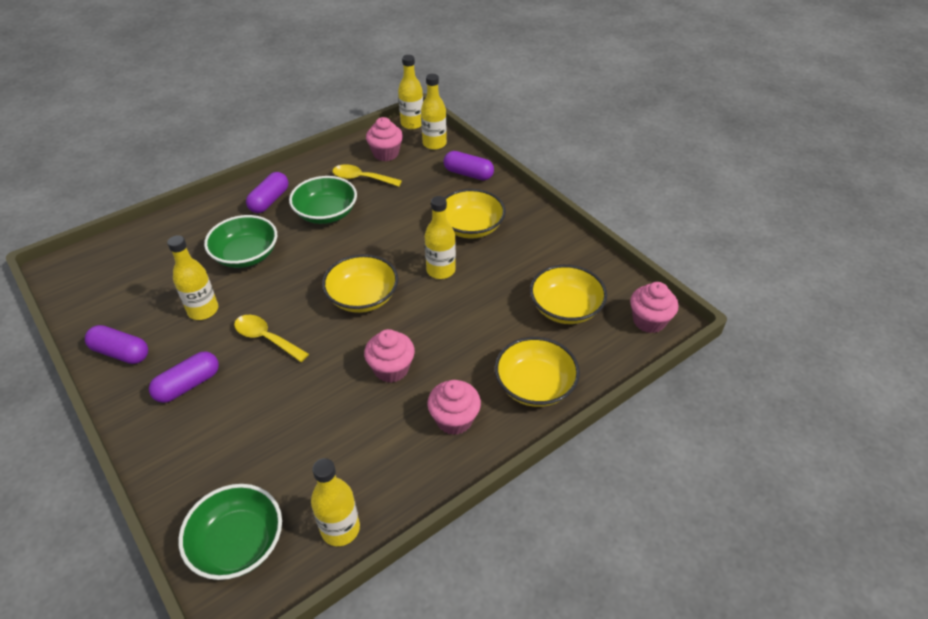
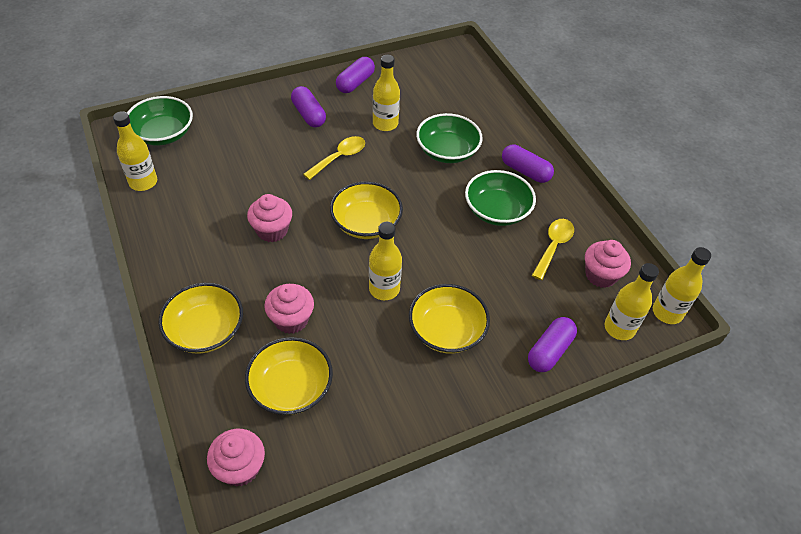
camera: 100 degrees right, 5 degrees up
pink cupcake [427,380,481,435] -> pink cupcake moved to [264,284,314,334]

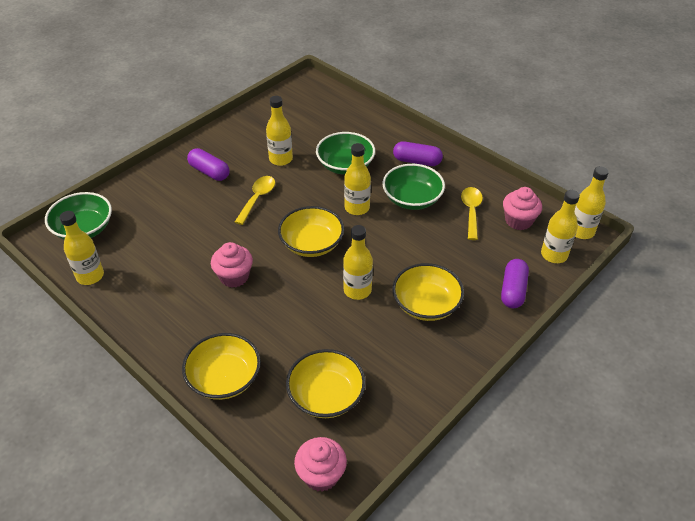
camera: 20 degrees left, 5 degrees down
pink cupcake [264,284,314,334] -> none
purple capsule [336,57,375,93] -> none
none -> yellow bottle [344,143,371,215]

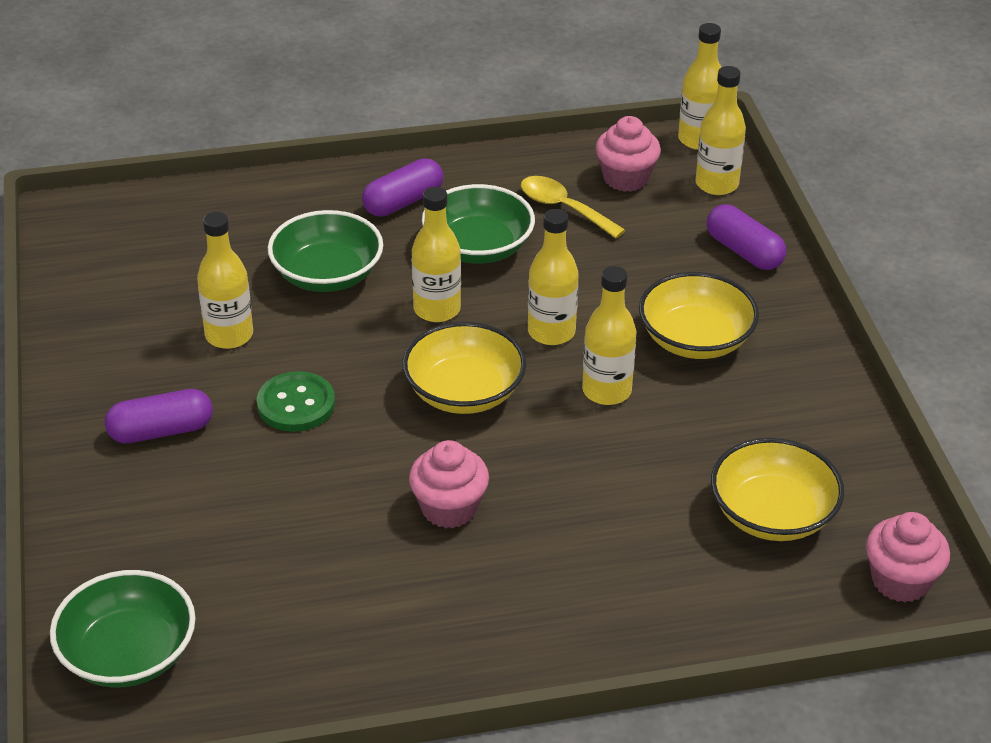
camera: 55 degrees left, 5 degrees down
yellow bottle [60,211,104,285] -> yellow bottle moved to [528,209,579,345]
yellow bowl [182,333,261,400] -> none
yellow spoon [235,176,275,225] -> green button [257,371,335,432]

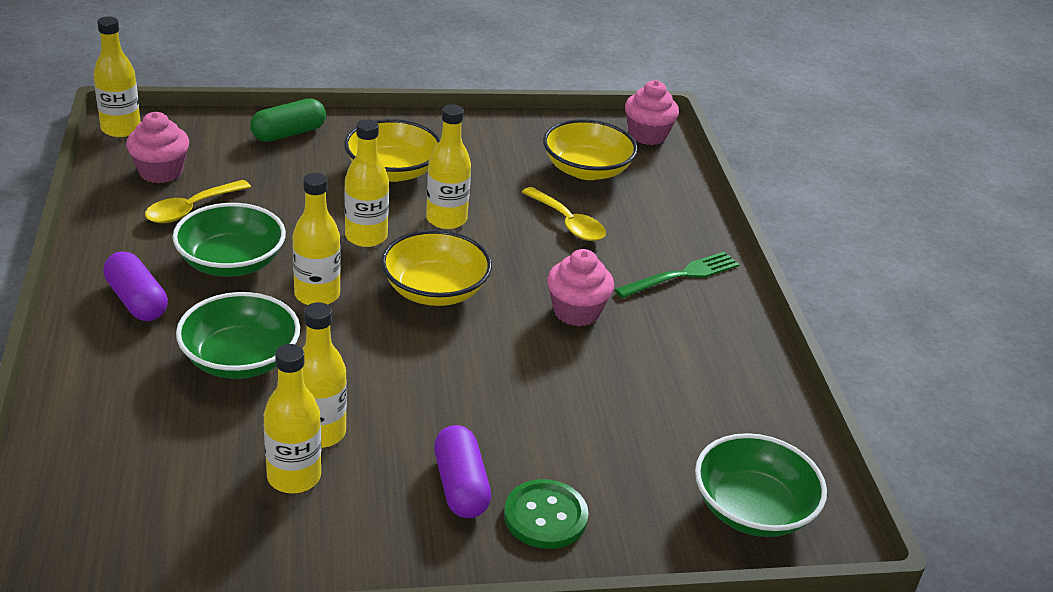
camera: 90 degrees left, 5 degrees down
green button [257,371,335,432] -> green button moved to [504,479,588,549]
yellow bottle [695,66,746,195] -> yellow bottle moved to [264,344,321,493]
purple capsule [707,204,786,270] -> green capsule [250,99,326,142]
none -> yellow spoon [522,187,606,241]
none -> green fork [615,252,740,298]

